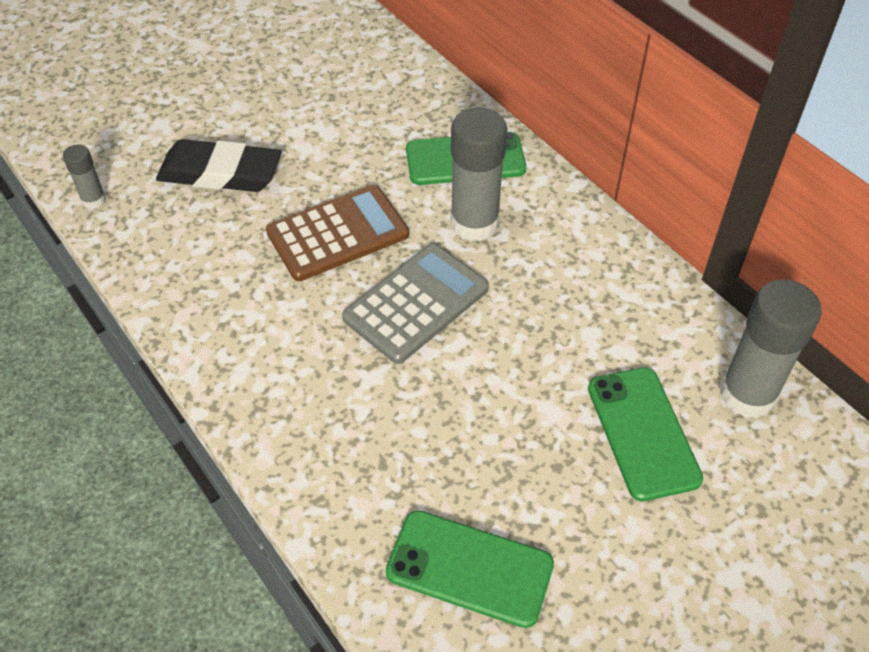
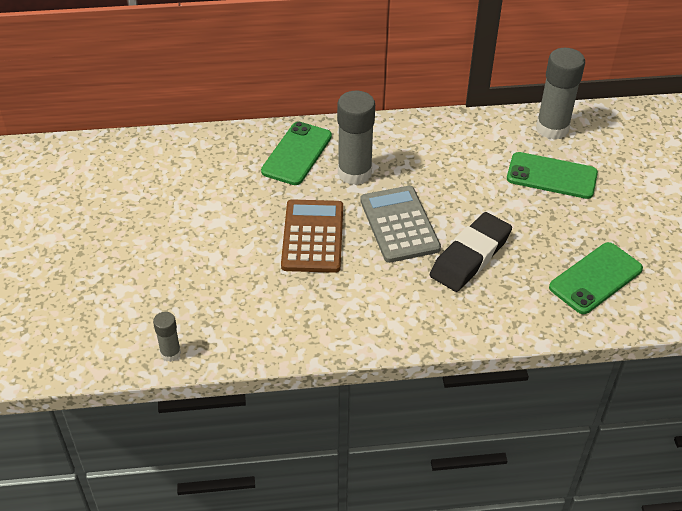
camera: 60 degrees left, 5 degrees down
black eraser [156,139,282,192] -> black eraser moved to [430,212,512,292]

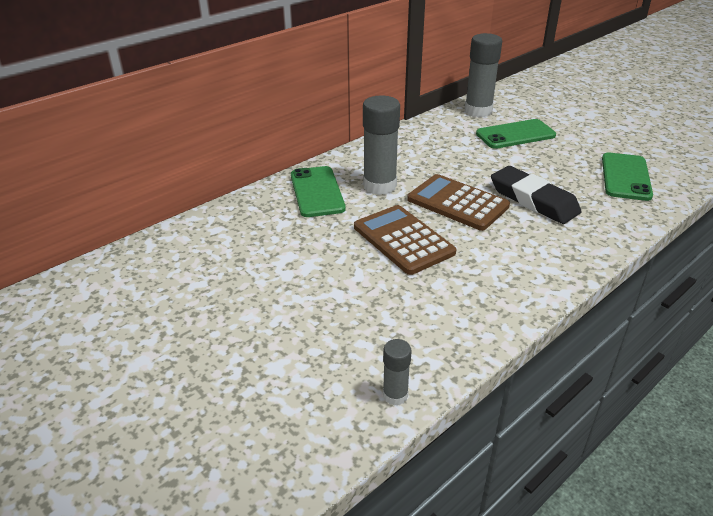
camera: 35 degrees left, 10 degrees down
grey calculator [360,186,441,263] -> brown calculator [407,174,510,231]
black eraser [430,212,512,292] -> black eraser turned 45 degrees counterclockwise [491,166,582,224]

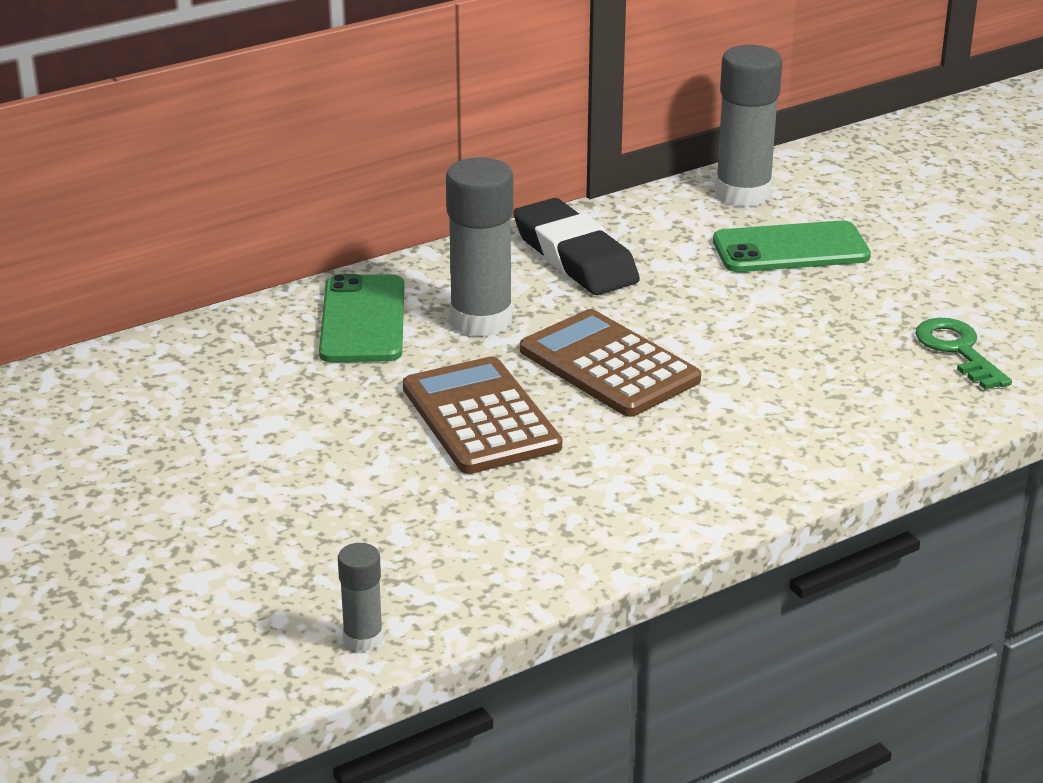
camera: 10 degrees right, 5 degrees down
black eraser [491,166,582,224] -> black eraser moved to [513,198,640,295]
green phone [602,153,653,201] -> green key [915,318,1012,390]

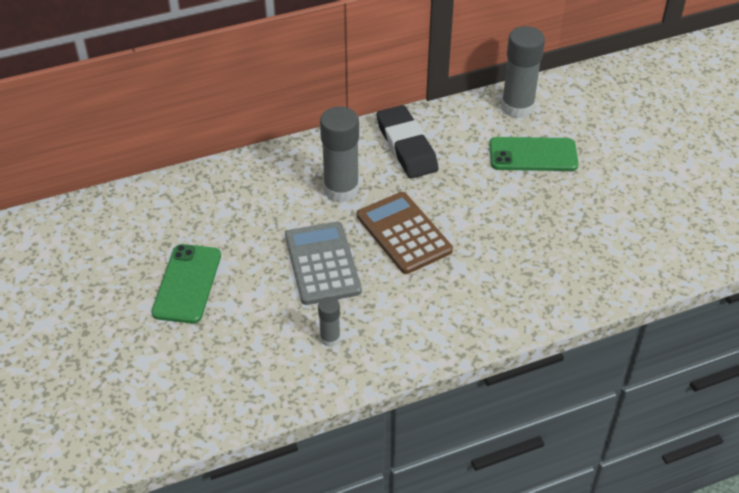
camera: 10 degrees right, 15 degrees up
green phone [319,274,404,362] -> green phone moved to [152,244,221,323]
grey glue stick [338,543,383,652] -> grey glue stick moved to [318,297,340,347]
brown calculator [403,356,562,474] -> grey calculator [285,222,362,305]
green key [915,318,1012,390] -> none

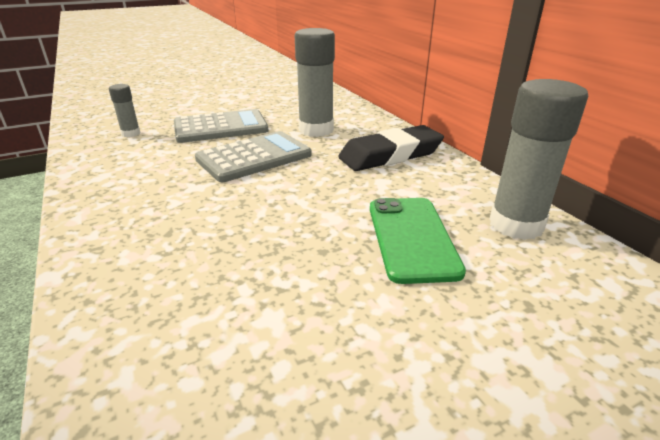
camera: 85 degrees right, 15 degrees down
green phone [152,244,221,323] -> none
brown calculator [357,192,453,274] -> grey calculator [195,131,312,182]

